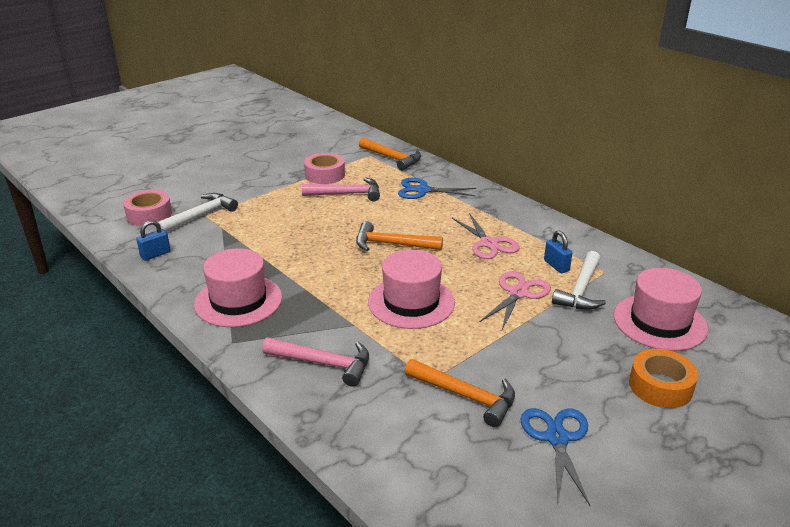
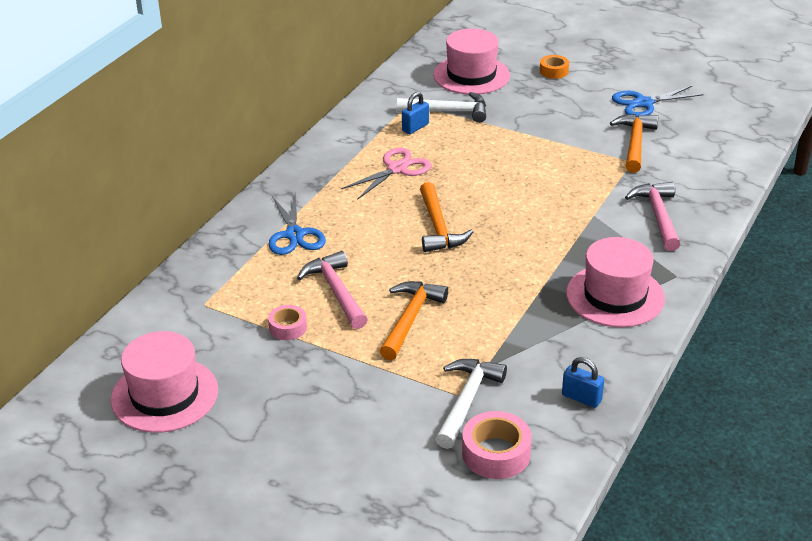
camera: 110 degrees left, 5 degrees up
white hammer [158,193,238,232] -> white hammer turned 90 degrees clockwise [435,359,507,449]
pink tape [304,153,345,184] -> pink tape [268,305,307,340], size x0.62
orange hammer [359,138,421,171] -> orange hammer moved to [380,281,448,360]
pink hat [368,250,455,329] -> pink hat moved to [111,331,218,433]
pink scissors [480,271,551,330] -> none
orange tape [629,349,698,408] -> orange tape [540,55,569,79], size x0.62

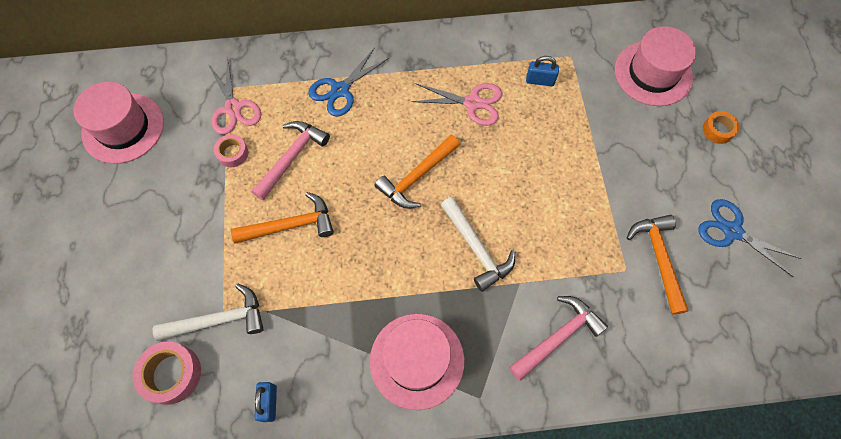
camera: 55 degrees right, 30 degrees up
white hammer [397,92,486,123] -> white hammer moved to [441,197,515,292]
orange hammer [610,114,659,173] -> orange hammer turned 75 degrees counterclockwise [627,215,689,315]
none -> pink scissors [209,57,261,135]

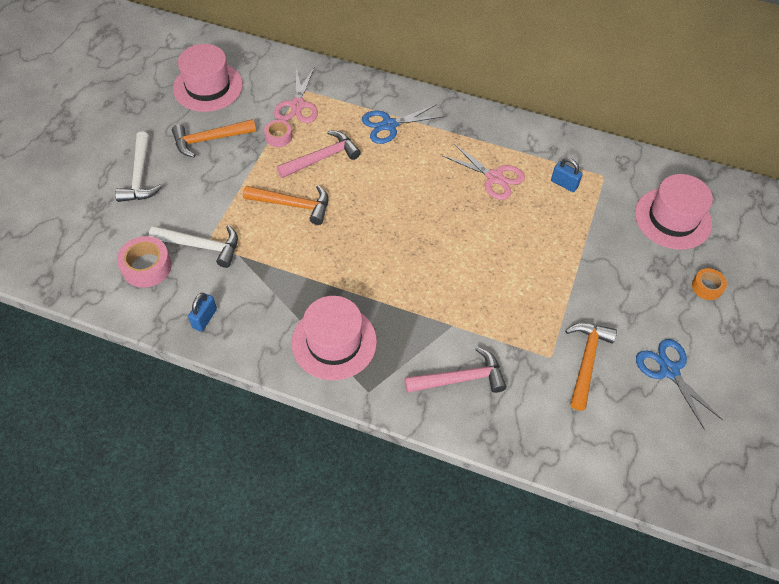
camera: 25 degrees right, 10 degrees down
orange hammer [375,135,460,209] -> orange hammer moved to [172,119,256,157]
white hammer [441,197,515,292] -> white hammer moved to [115,132,162,202]

